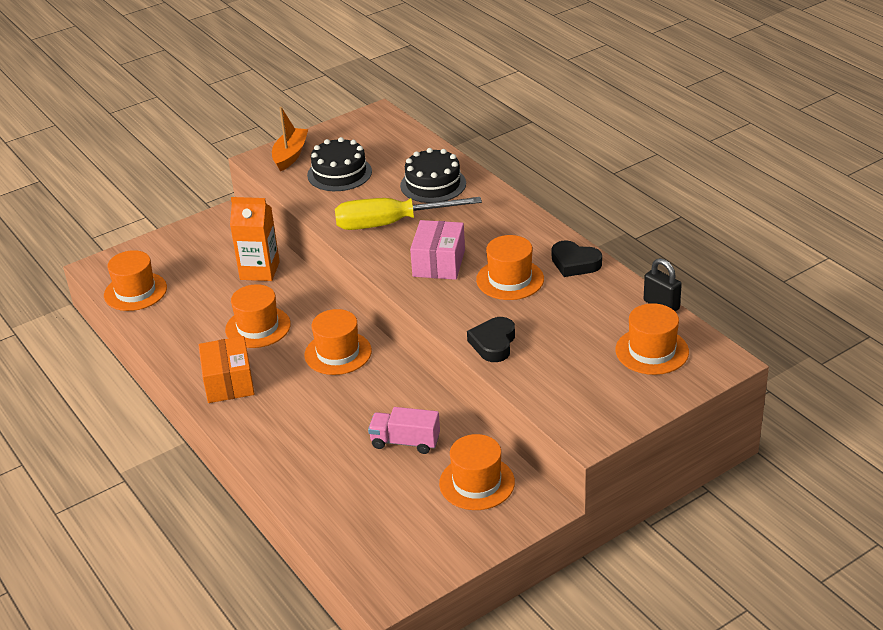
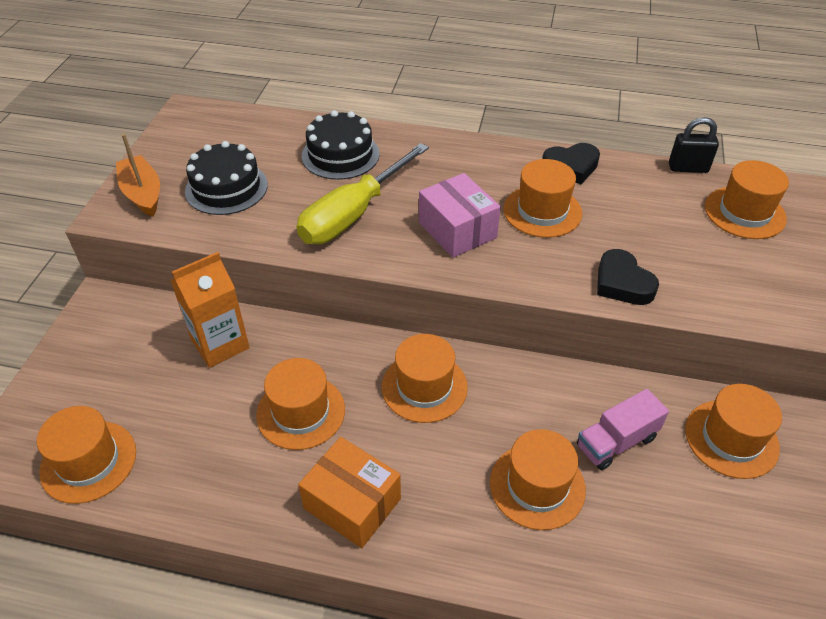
camera: 45 degrees left, 10 degrees up
none -> orange hat [490,429,586,530]

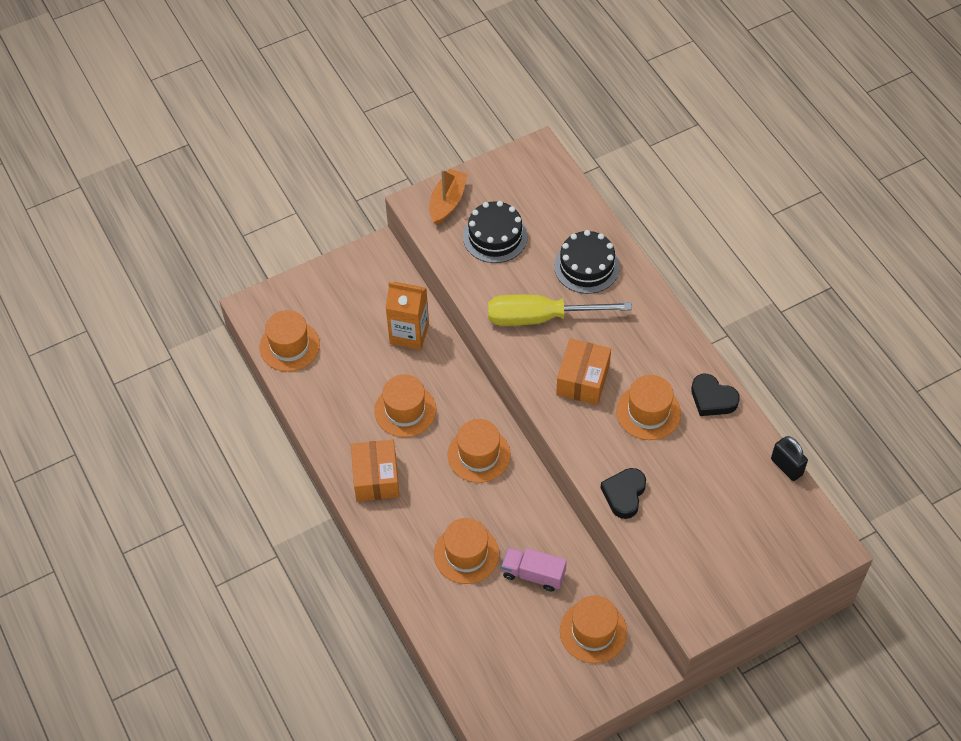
camera: 50 degrees right, 10 degrees up
pink box [419,173,501,258] -> orange box [556,339,611,405]
orange hat [705,160,789,239] -> none

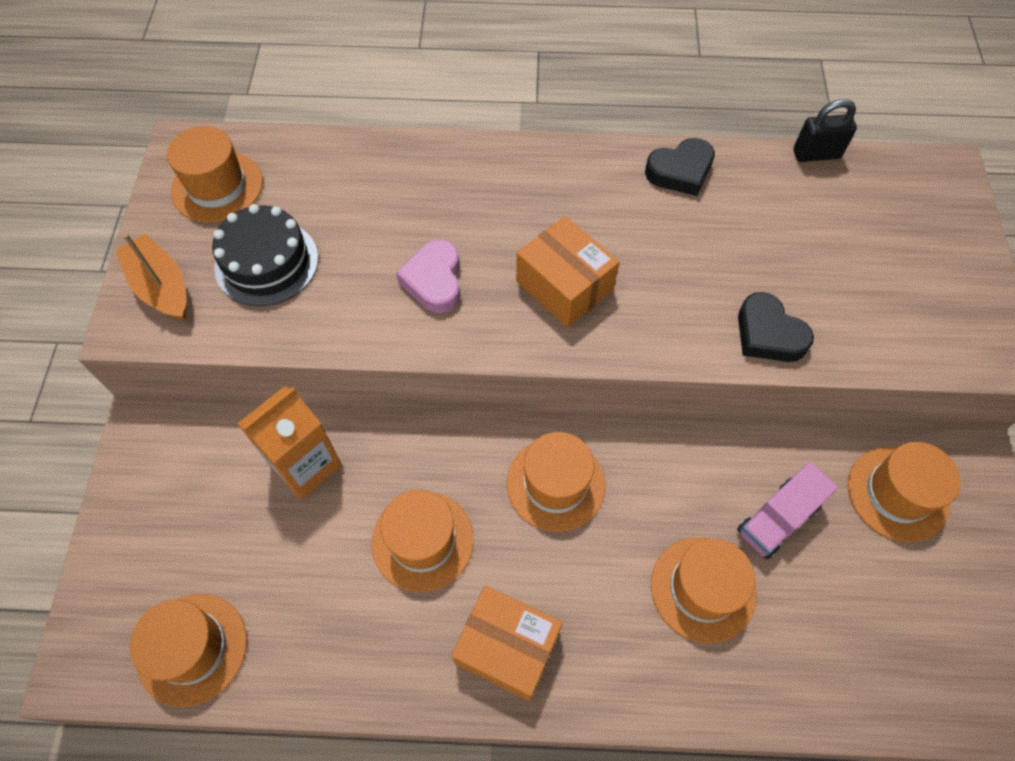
camera: 60 degrees left, 5 degrees up
yellow screwdriver [488,295,632,326] -> pink heart [396,240,460,313]
black cake [554,230,620,294] -> none
orange hat [616,375,681,440] -> orange hat moved to [167,126,263,223]

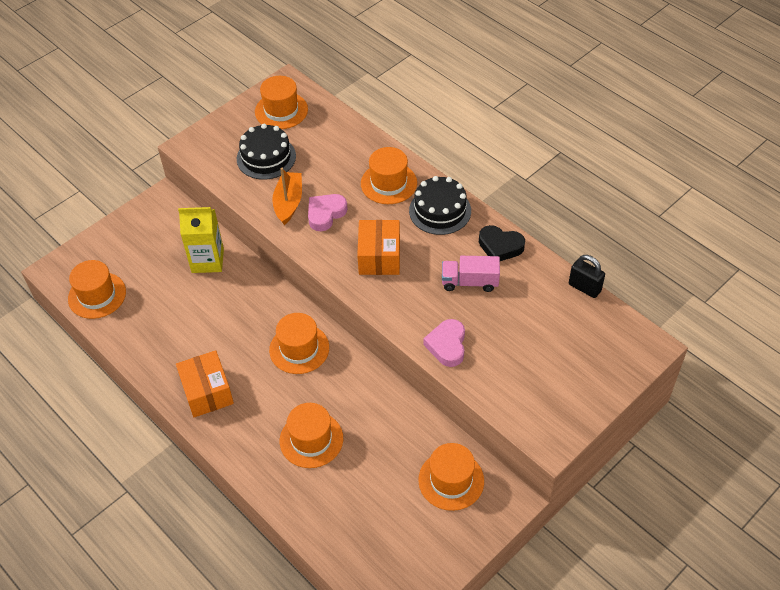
camera: 45 degrees right, 10 degrees down
orange boat [116,233,187,321] -> orange boat moved to [272,168,302,225]
orange carton [237,386,342,500] -> yellow carton [178,207,224,273]
orange hat [372,490,474,592] -> orange hat moved to [361,147,417,204]
pink truck [737,462,838,559] -> pink truck moved to [442,256,500,292]
black heart [738,292,814,362] -> pink heart [423,319,465,367]
none -> black cake [409,176,471,235]

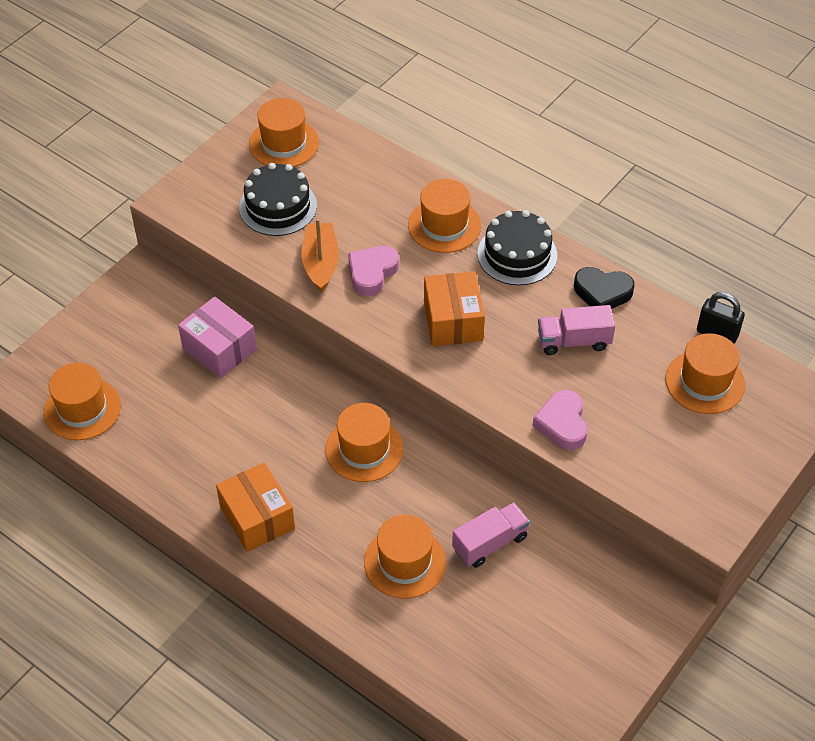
camera: 10 degrees left, 0 degrees up
yellow carton [178,207,224,273] -> pink box [178,297,257,378]
orange hat [418,443,484,511] -> orange hat moved to [665,333,745,414]
none -> pink truck [452,502,530,568]

